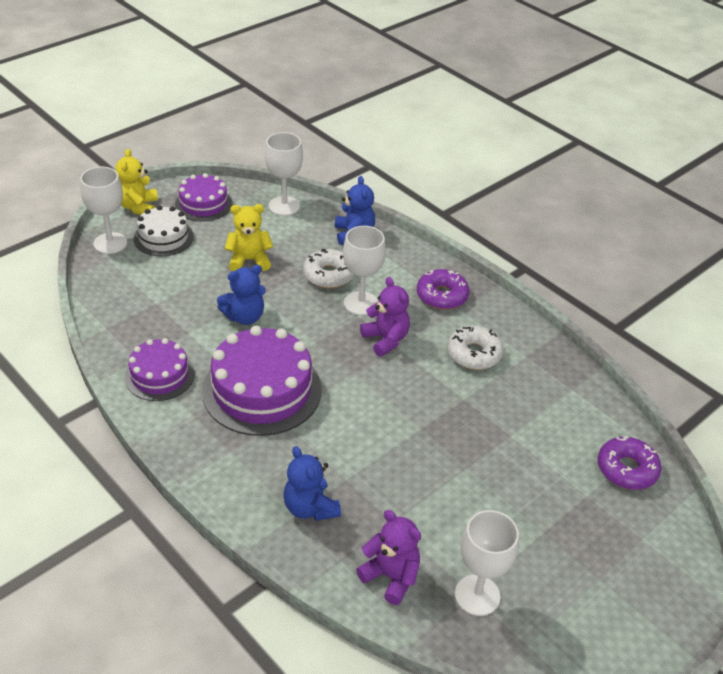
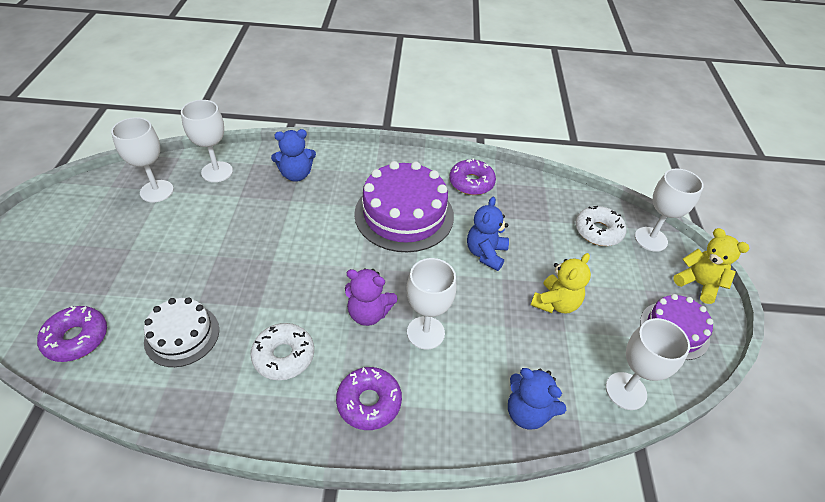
camera: 135 degrees right, 5 degrees up
purple cake [125,338,195,401] -> purple donut [449,158,496,195]
white cake [133,205,194,257] -> white cake moved to [144,297,219,367]
blue teddy bear [284,446,341,521] -> blue teddy bear turned 150 degrees clockwise [271,129,316,182]
white donut [303,249,354,288] -> white donut moved to [575,206,627,246]
purple teddy bear [356,510,421,605] -> white goblet [181,100,233,182]

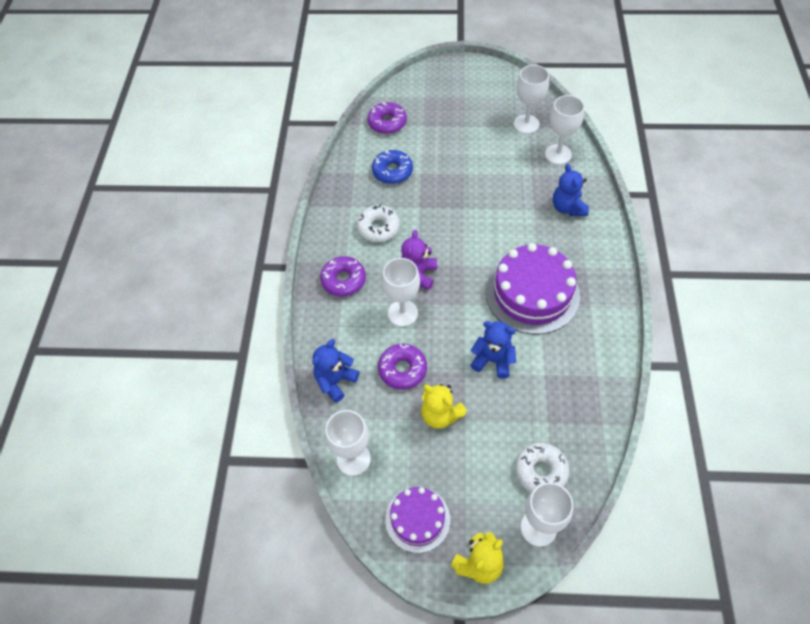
camera: 95 degrees right, 10 degrees up
white cake [144,297,219,367] -> blue donut [372,150,413,184]
purple donut [449,158,496,195] -> purple donut moved to [378,344,427,390]

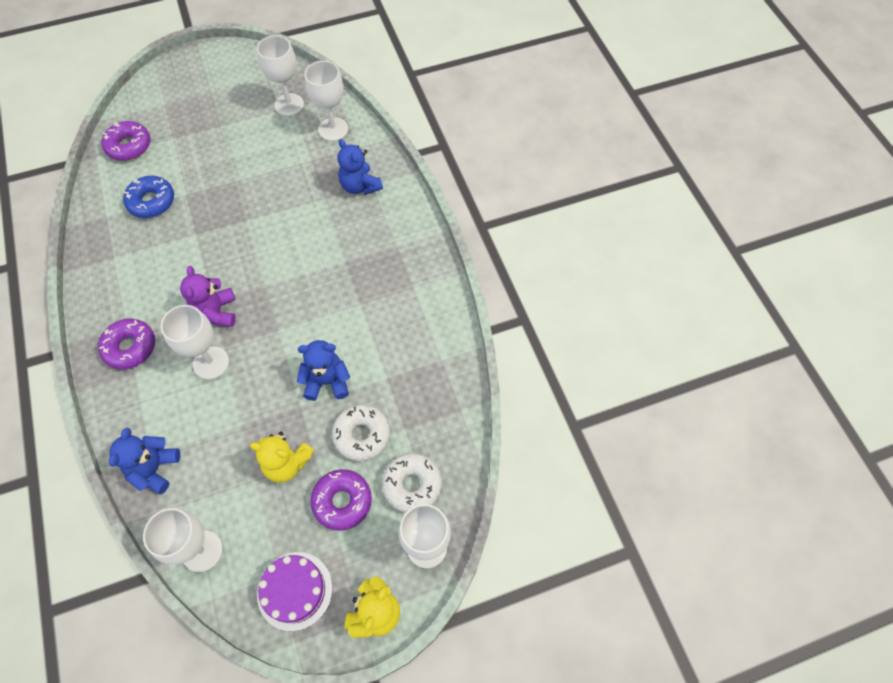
camera: 25 degrees left, 5 degrees up
white donut [356,205,400,242] -> white donut moved to [332,405,390,461]
purple donut [378,344,427,390] -> purple donut moved to [310,469,372,531]
purple cake [486,243,580,334] -> none

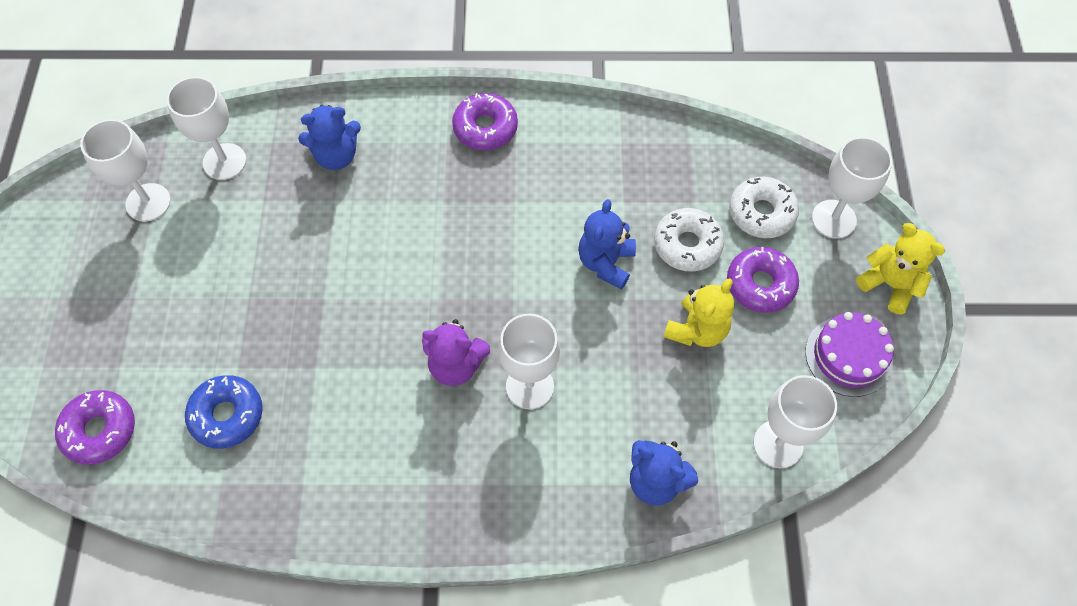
camera: 70 degrees left, 0 degrees up
purple donut [98,319,155,369] -> purple donut moved to [452,93,518,150]

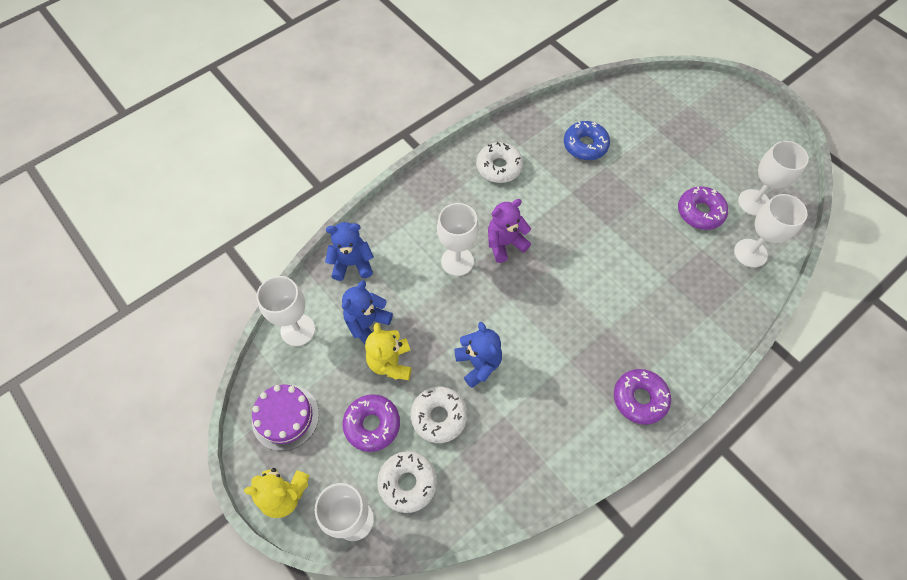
camera: 140 degrees right, 0 degrees up
purple donut [55,390,135,465] -> purple donut moved to [678,186,728,230]
blue teddy bear [298,105,361,170] -> blue teddy bear moved to [342,280,393,344]
none -> white donut [476,142,523,183]

